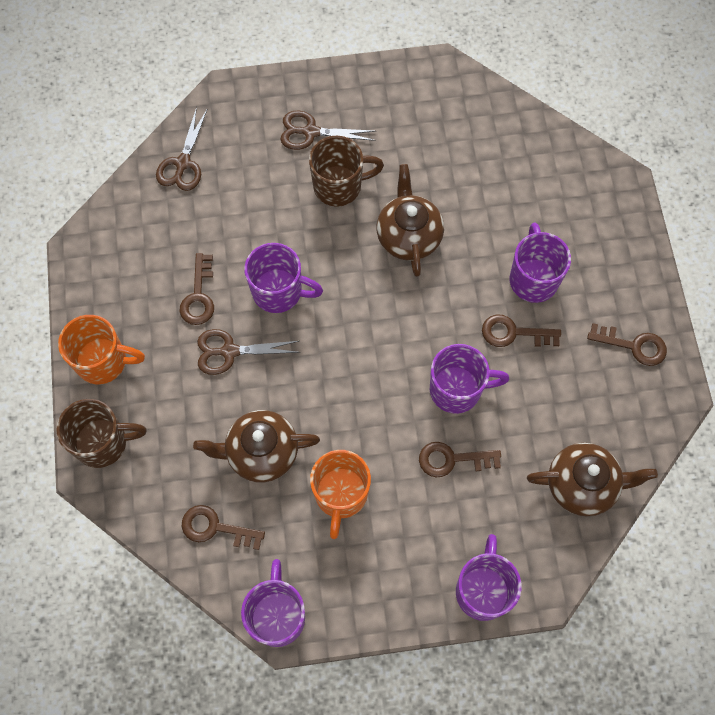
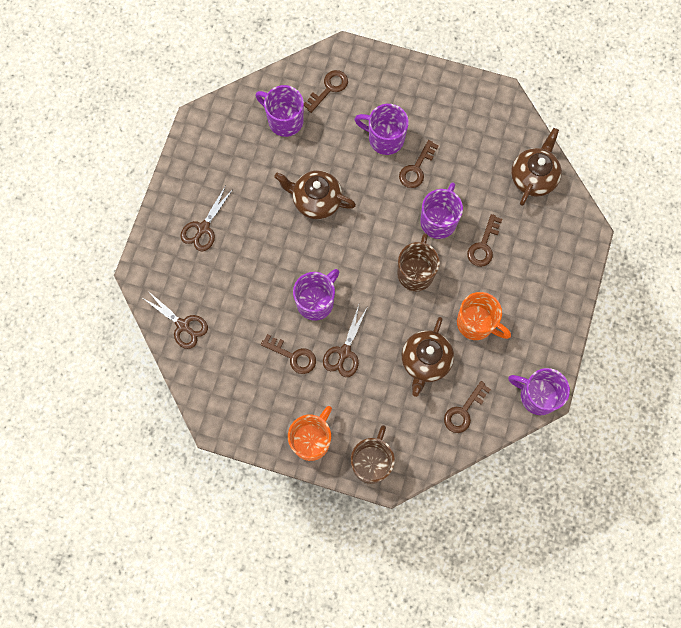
camera: 65 degrees left, 5 degrees up
brown mug [309,136,384,207] -> brown mug moved to [397,233,440,291]
purple mug [456,534,522,621] -> purple mug moved to [256,85,304,137]
brown key [587,323,667,366] -> brown key moved to [304,70,348,113]

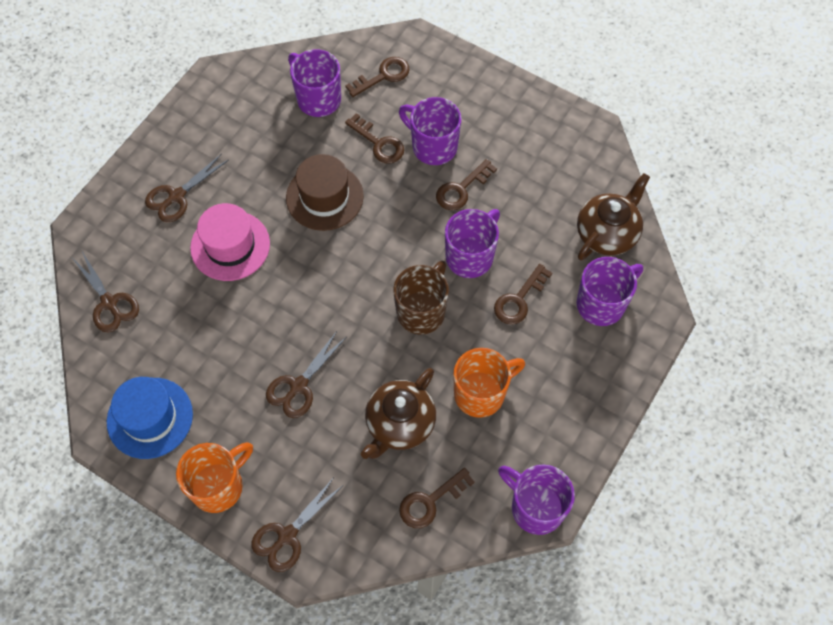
camera: 15 degrees right, 10 degrees down
brown key [261,334,316,374] -> brown key moved to [345,113,404,163]
brown teapot [274,170,356,219] -> brown hat [286,154,364,231]
purple mug [293,269,339,321] -> purple mug moved to [576,257,643,326]
brown mug [351,425,395,484] -> brown scissors [251,479,342,572]
orange mug [457,292,511,340] -> orange mug turned 75 degrees counterclockwise [453,348,525,418]
none -> blue hat [107,377,193,459]
none -> pink hat [190,203,270,281]

